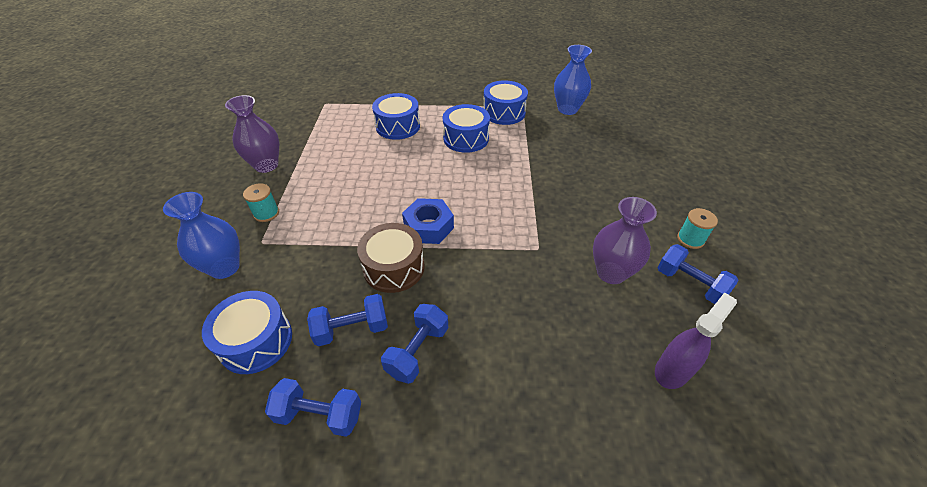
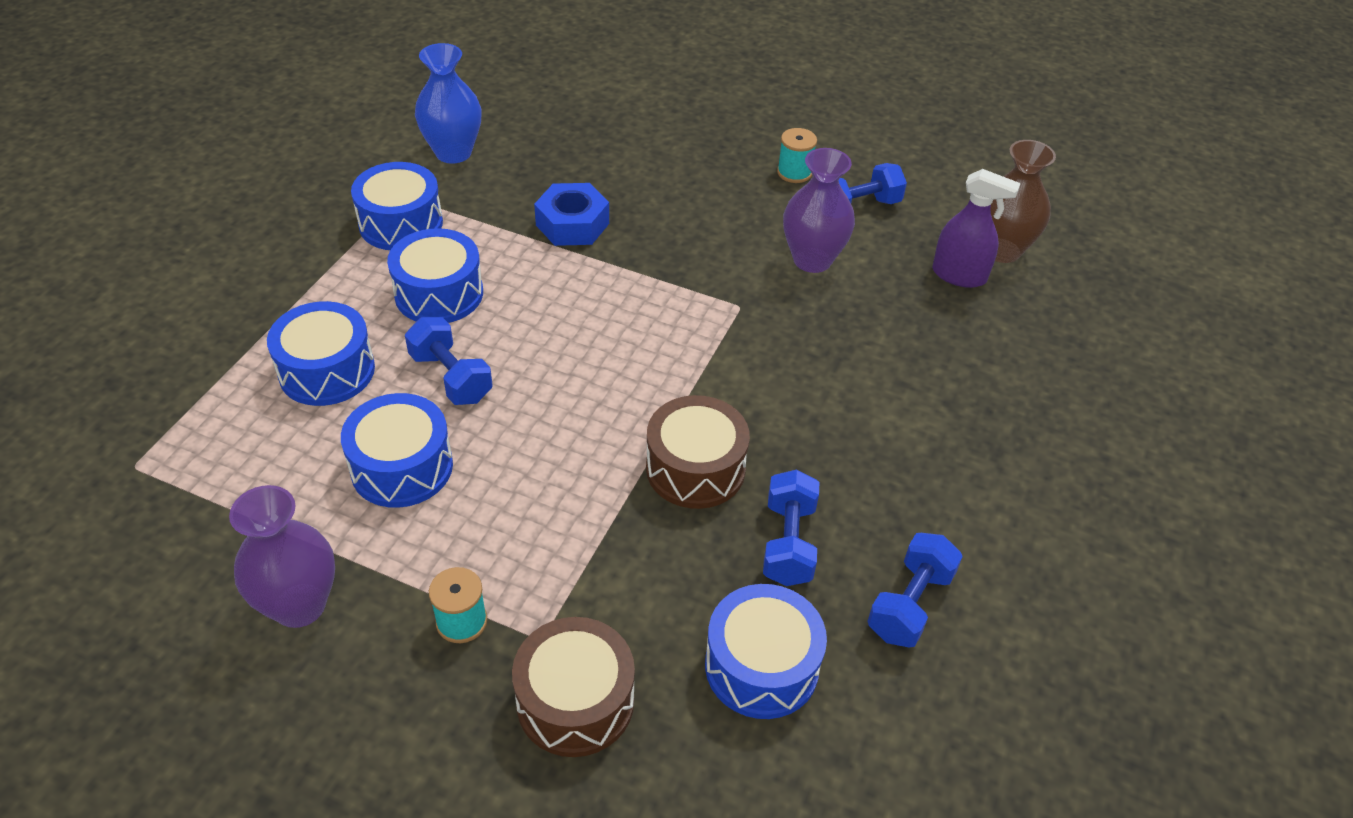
camera: 70 degrees left, 0 degrees up
blue vase [163,192,240,279] -> brown drum [512,617,635,757]
blue dumbbell [381,304,448,384] -> blue dumbbell moved to [405,317,493,405]
blue nut [402,198,454,244] -> blue nut moved to [534,183,609,246]
purple spray bottle [655,292,737,389] -> purple spray bottle turned 135 degrees clockwise [932,169,1021,288]
none -> blue drum [341,393,453,508]
none -> brown vase [990,140,1056,263]

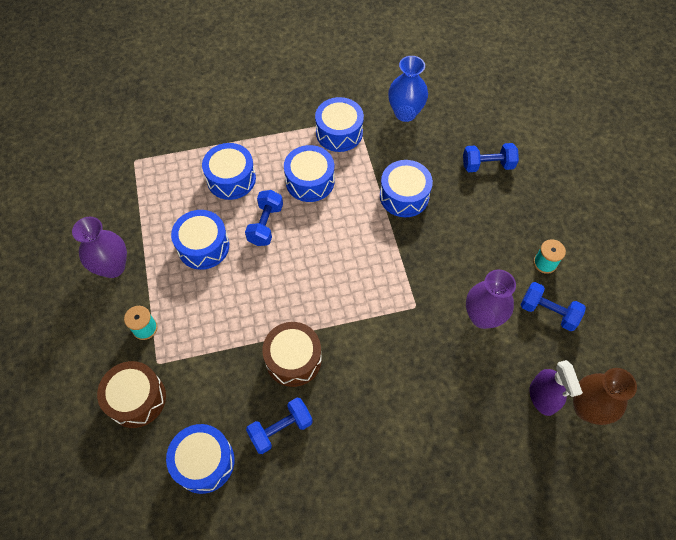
camera: 55 degrees right, 15 degrees up
blue nut [534,183,609,246] -> blue drum [380,160,433,217]
blue dumbbell [867,533,963,648] -> blue dumbbell moved to [463,143,519,172]

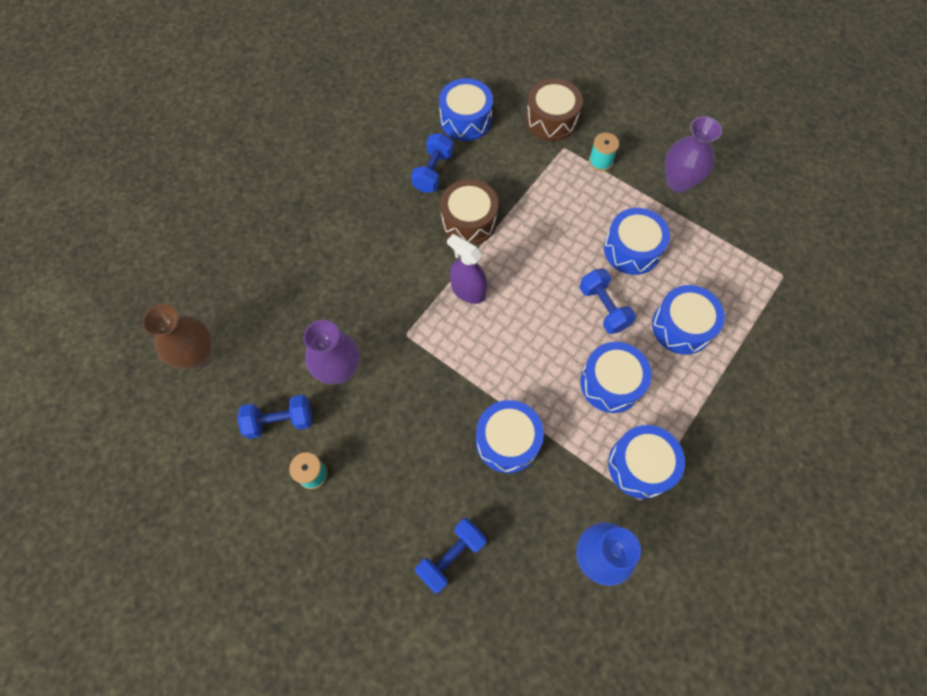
camera: 140 degrees right, 5 degrees up
purple spray bottle [529,360,583,416] -> purple spray bottle moved to [447,234,487,304]

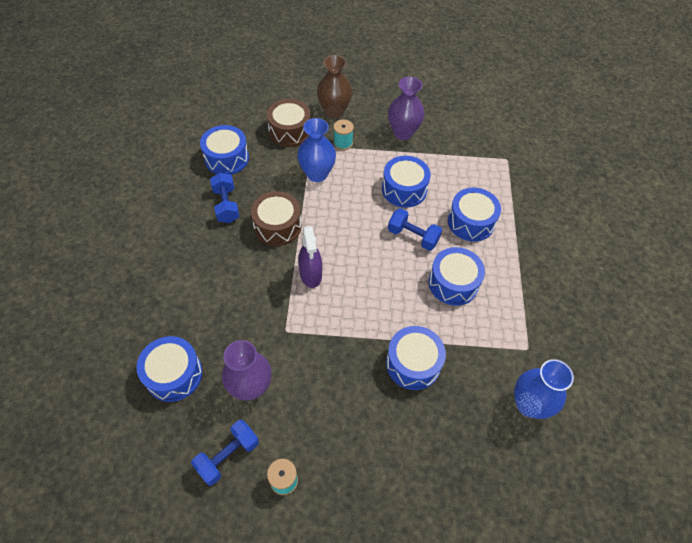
camera: 35 degrees left, 10 degrees down
brown vase [142,304,213,369] -> brown vase moved to [317,55,352,118]
blue dumbbell [415,518,487,593] -> none
purple spray bottle [447,234,487,304] -> purple spray bottle turned 105 degrees counterclockwise [299,226,322,288]
blue drum [608,425,685,499] -> blue drum moved to [136,336,202,402]
none -> blue vase [297,118,336,182]

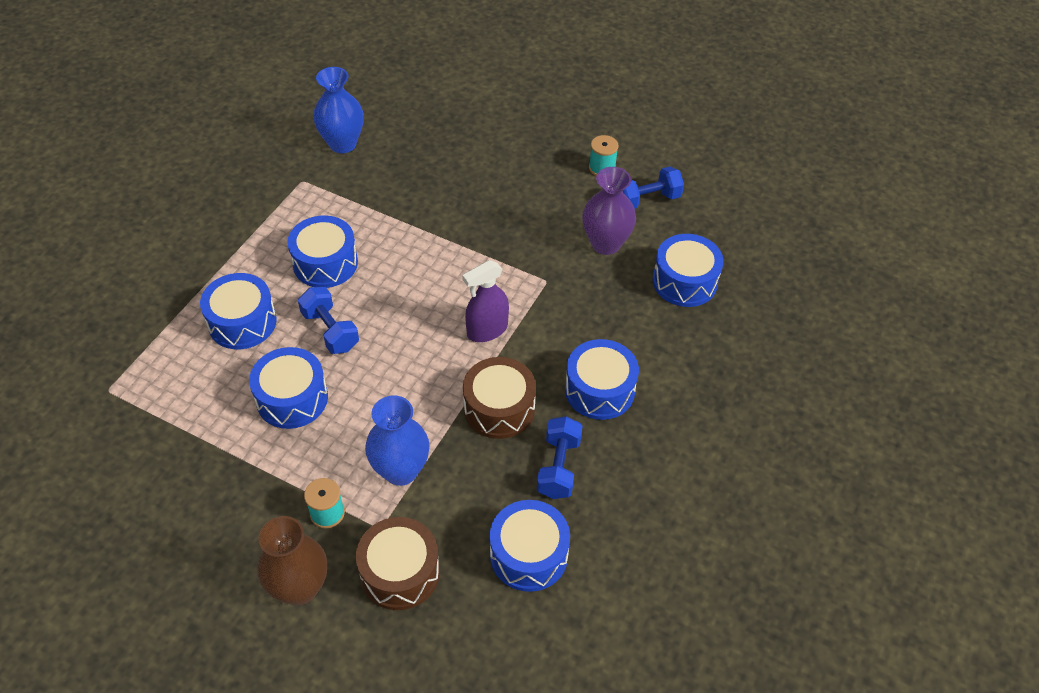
camera: 155 degrees left, 5 degrees down
purple spray bottle [299,226,322,288] -> purple spray bottle turned 135 degrees counterclockwise [462,260,509,342]
blue drum [386,326,446,390] -> blue drum moved to [565,339,639,420]
purple vase [388,77,424,140] -> none

